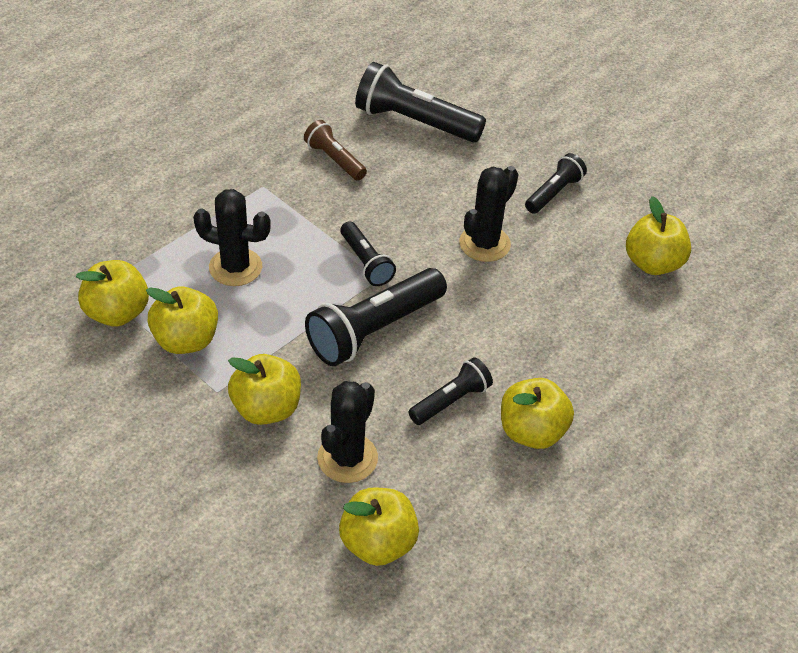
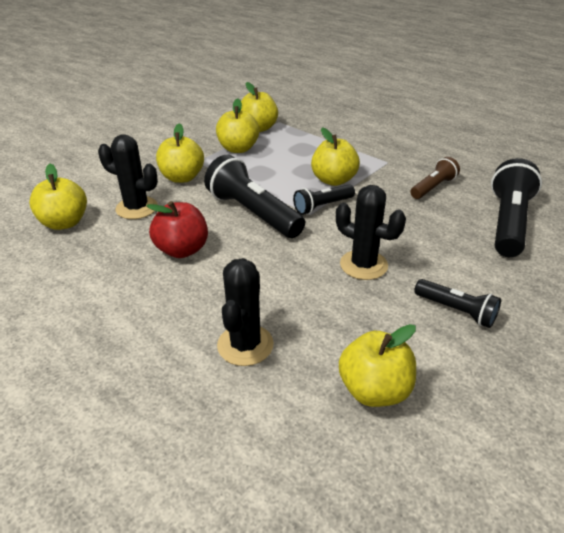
camera: 90 degrees right, 10 degrees down
black cactus [193,189,271,286] -> black cactus moved to [217,258,274,366]
black flashlight [408,357,493,425] -> red apple [147,201,208,258]
yellow apple [501,378,574,449] -> yellow apple moved to [311,127,360,186]

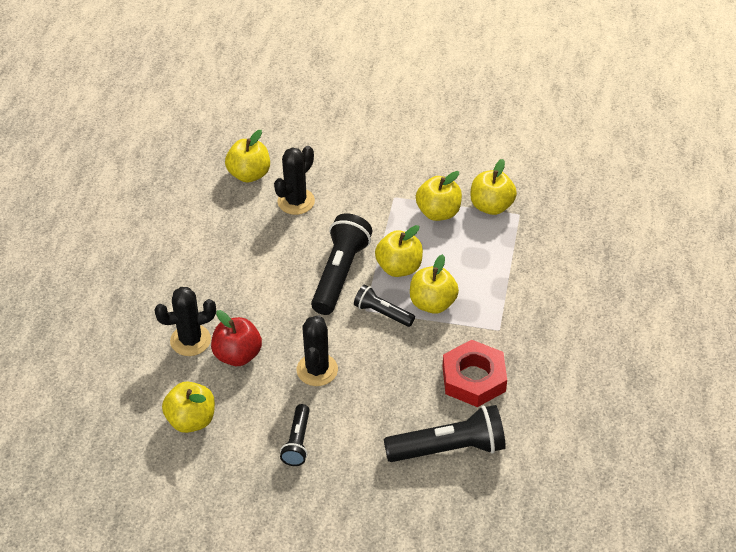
camera: 60 degrees right, 10 degrees up
black cactus [98,135,158,219] -> black cactus turned 45 degrees clockwise [274,146,315,215]
red apple [147,201,208,258] -> red apple moved to [211,310,262,366]
yellow apple [156,123,204,183] -> yellow apple moved to [375,225,423,277]
brown flashlight [410,157,460,199] -> red nut [443,340,507,407]

